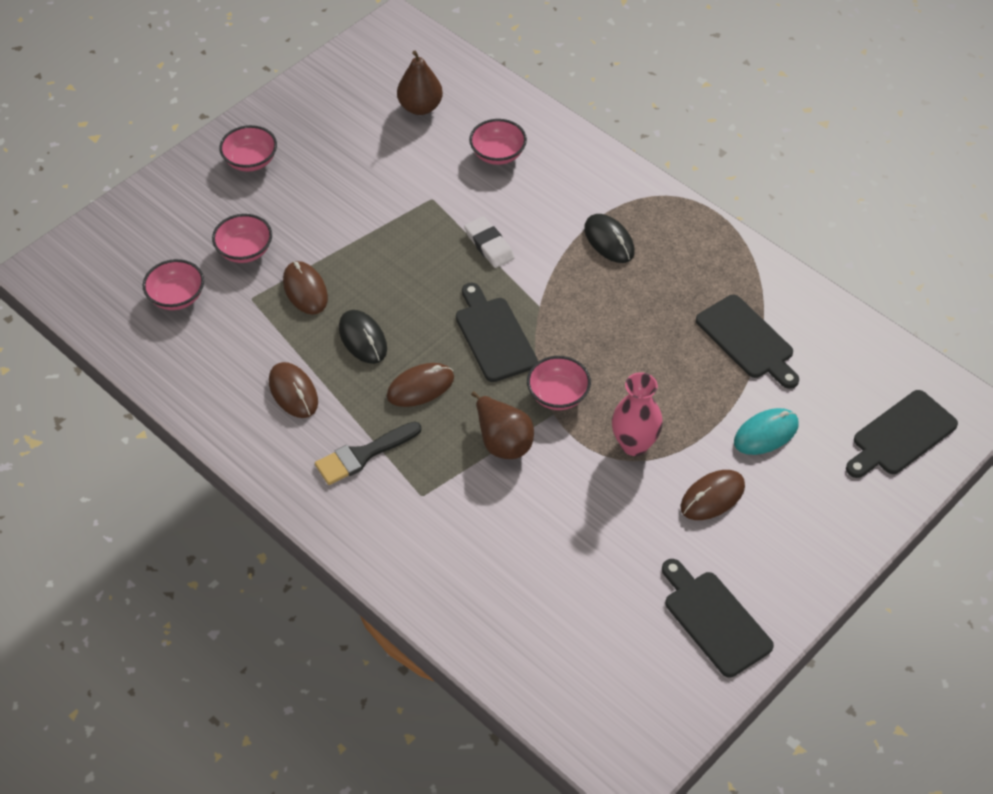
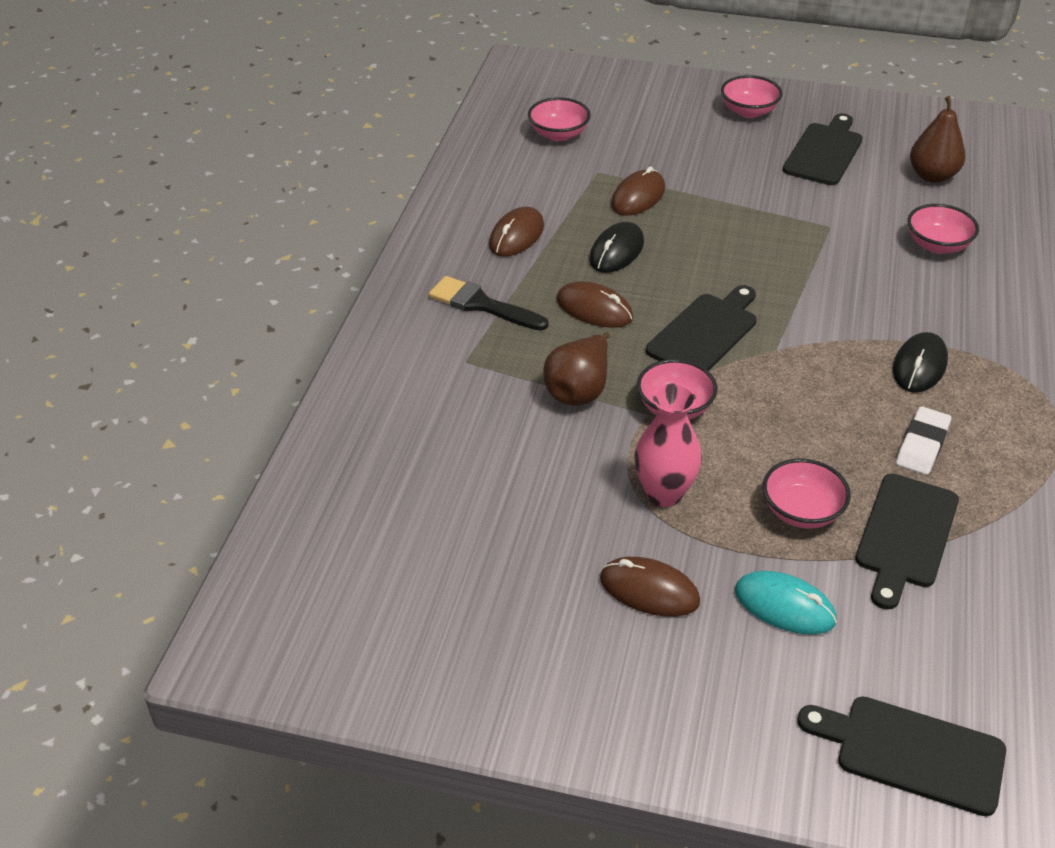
camera: 60 degrees right, 10 degrees down
pink bowl [212,214,272,263] -> pink bowl moved to [763,458,851,529]
white eraser [464,216,514,268] -> white eraser moved to [896,406,951,475]
black cutting board [662,559,774,677] -> black cutting board moved to [783,113,863,185]

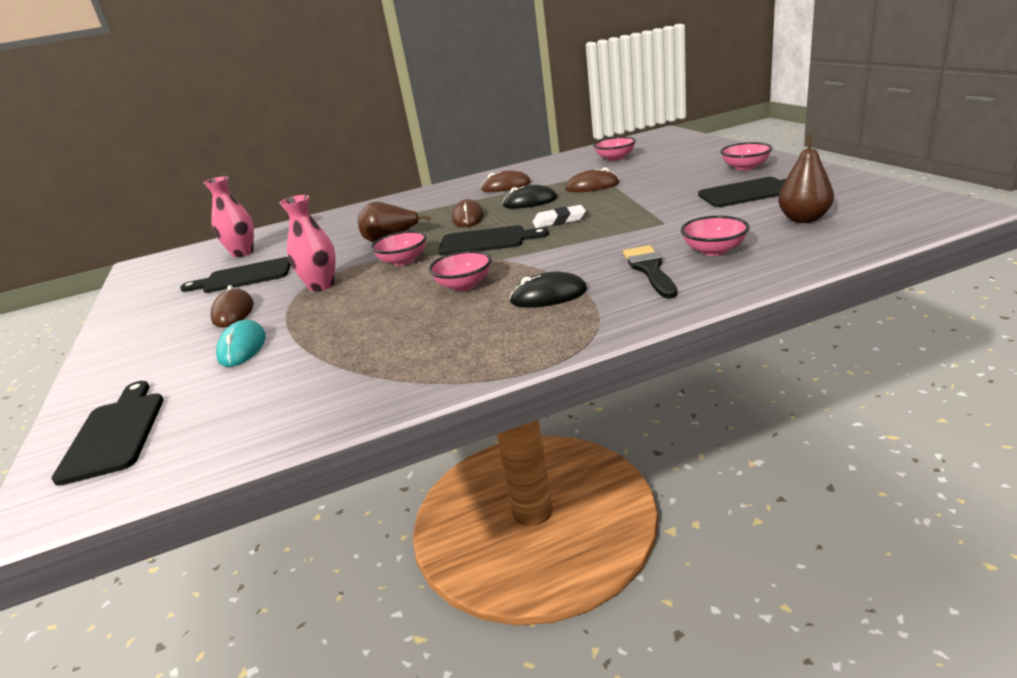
camera: 60 degrees right, 15 degrees down
black brush [429,276,548,331] -> black brush moved to [623,245,677,299]
pink bowl [763,458,851,529] -> pink bowl moved to [429,251,492,291]
black cutting board [855,474,959,610] -> black cutting board moved to [180,257,291,293]
white eraser [896,406,951,475] -> white eraser moved to [533,205,586,228]
none -> pink vase [203,176,254,257]

